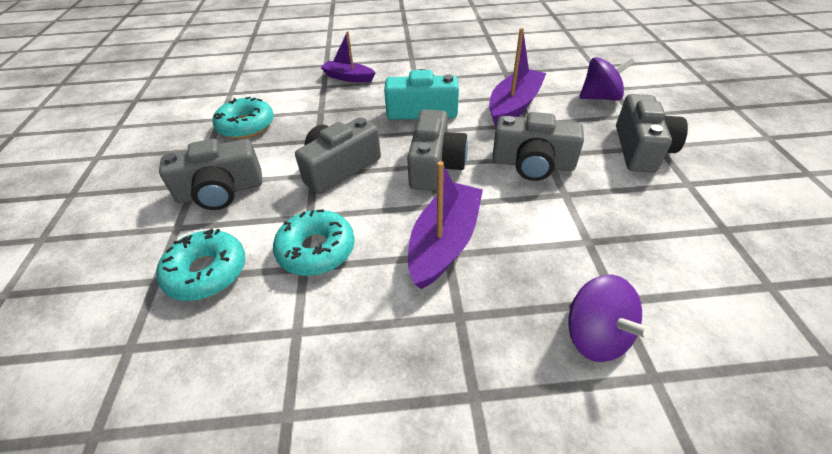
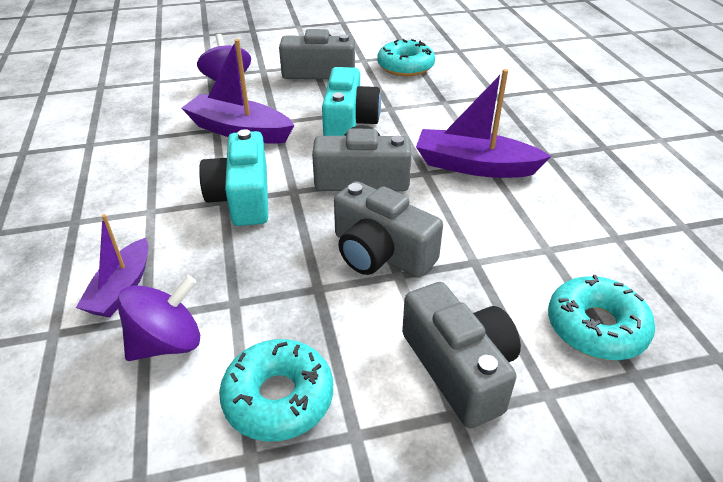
camera: 100 degrees left, 5 degrees down
turquoise donut [273,209,355,276] -> turquoise donut moved to [377,39,435,76]
grey camera [492,112,584,181] -> turquoise camera [322,67,381,136]
purple spinning top [568,275,652,362] -> purple spinning top moved to [117,275,200,361]

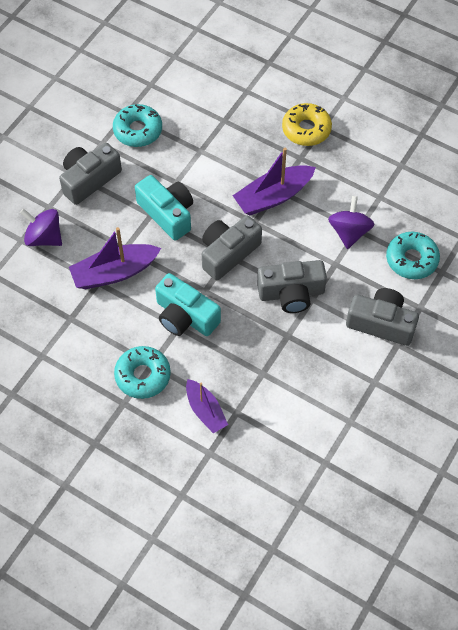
camera: 45 degrees left, 20 degrees up
purple spinning top [117,275,200,361] -> purple spinning top moved to [328,196,375,249]
turquoise donut [219,339,333,441] -> turquoise donut moved to [114,346,171,399]
none -> yellow donut [282,103,332,146]

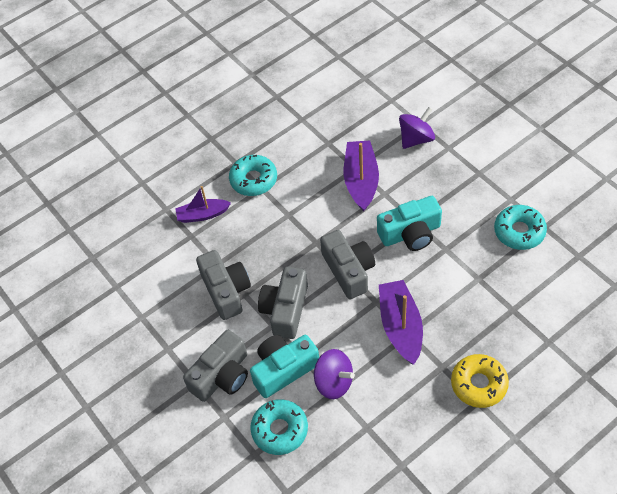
camera: 115 degrees right, 5 degrees down
grey camera [59,143,122,205] -> grey camera moved to [196,250,251,320]
turquoise camera [155,273,221,336] -> turquoise camera moved to [250,335,319,398]

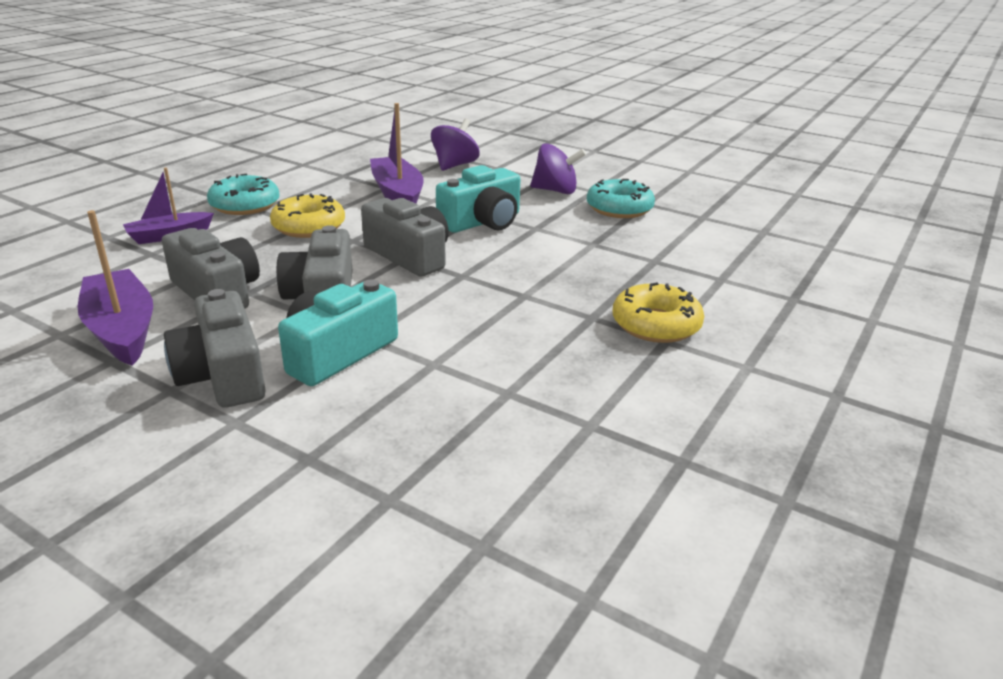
camera: 25 degrees left, 25 degrees down
grey camera [183,330,248,402] -> grey camera turned 135 degrees clockwise [164,289,266,408]
turquoise donut [250,399,308,455] -> none
purple spinning top [314,349,355,399] -> purple spinning top moved to [530,143,586,194]
purple boat [379,280,423,365] -> purple boat moved to [78,210,153,366]
none -> yellow donut [270,193,345,238]

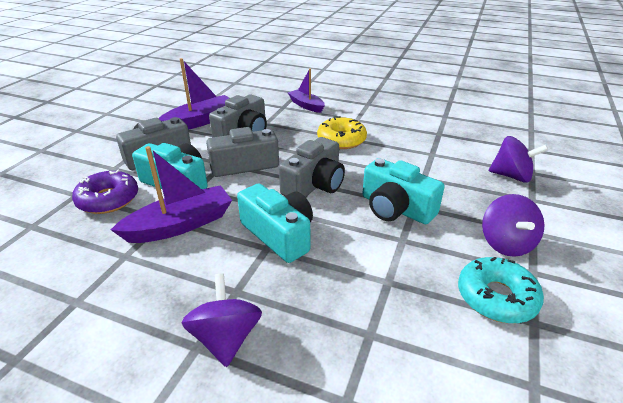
camera: 80 degrees right, 5 degrees up
turquoise donut [207,174,280,215] -> none
purple boat [370,103,424,204] -> purple boat moved to [111,146,232,243]
yellow donut [613,282,704,343] -> purple spinning top [182,273,262,367]
none -> purple donut [72,170,138,214]
none -> turquoise camera [237,183,313,263]

